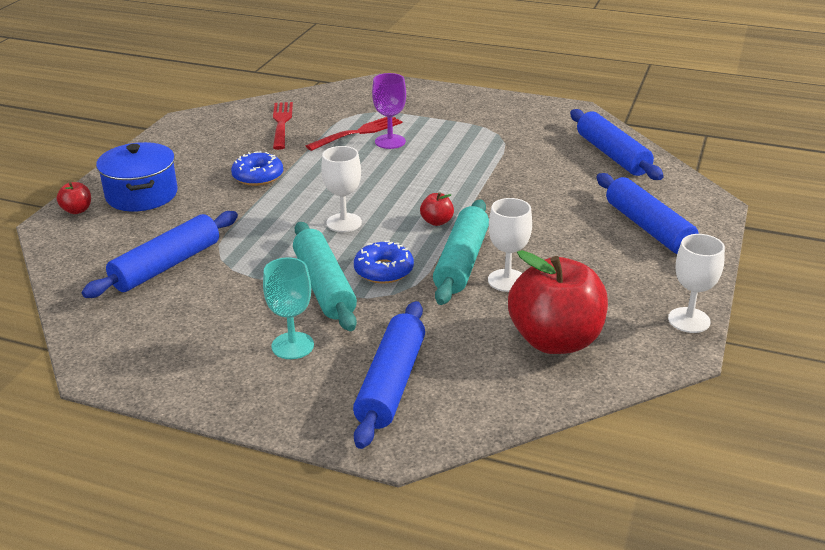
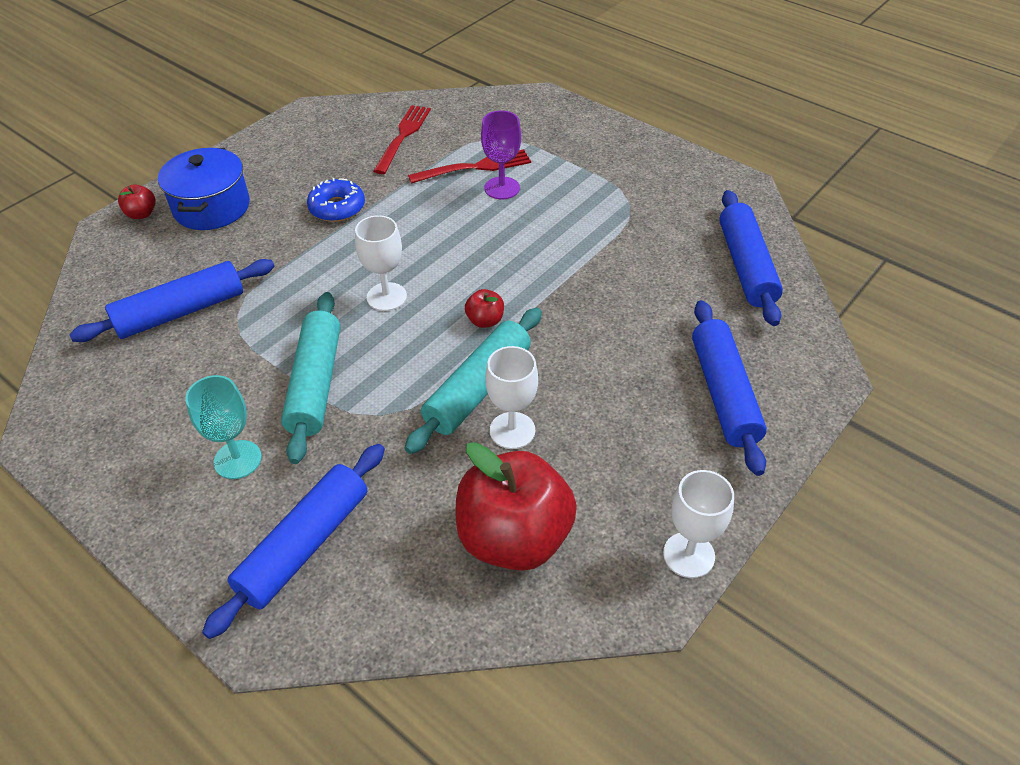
camera: 20 degrees right, 15 degrees up
blue donut [354,240,414,283] -> none

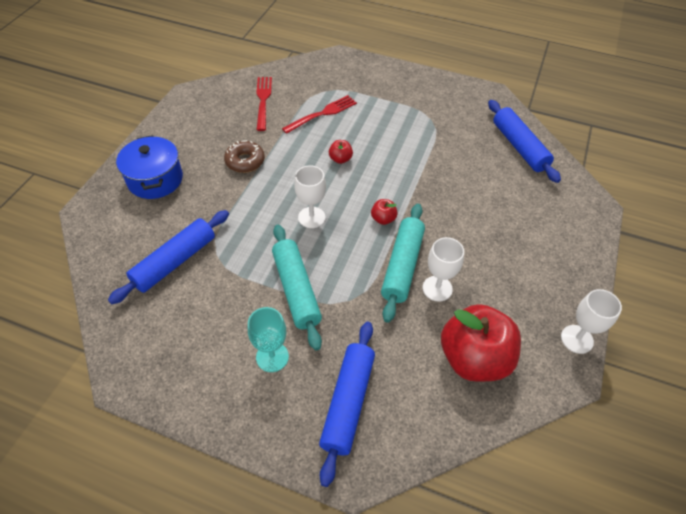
camera: 20 degrees left, 5 degrees up
red apple [118,184,156,219] -> red apple moved to [329,140,353,164]
blue donut [307,178,365,222] -> brown donut [224,140,265,173]
purple goblet [481,111,521,199] -> none
blue rolling pin [692,300,767,476] -> none

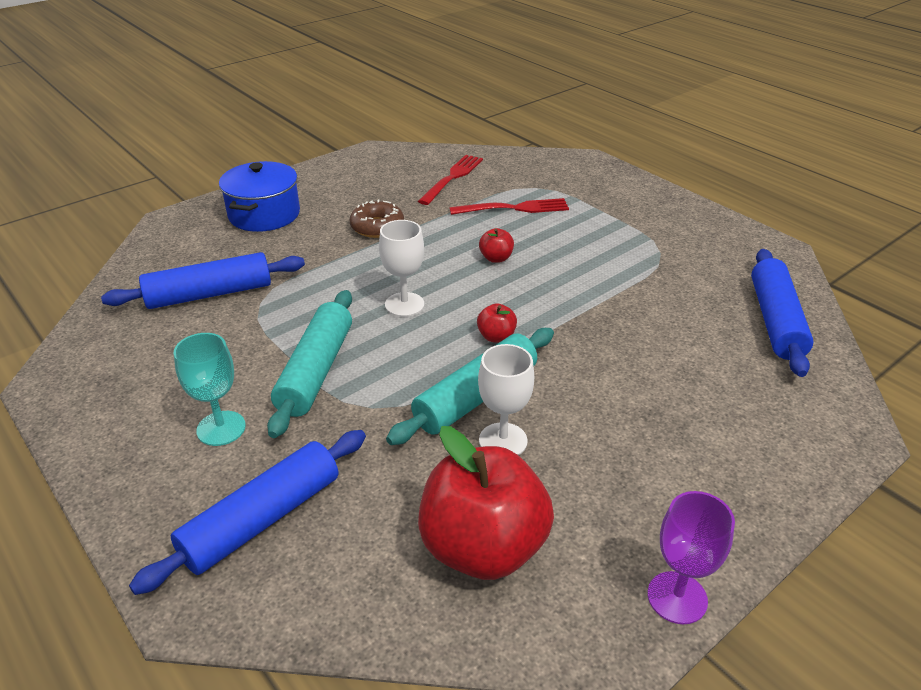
camera: 30 degrees right, 15 degrees down
white goblet [561,289,622,354] -> purple goblet [647,491,735,624]

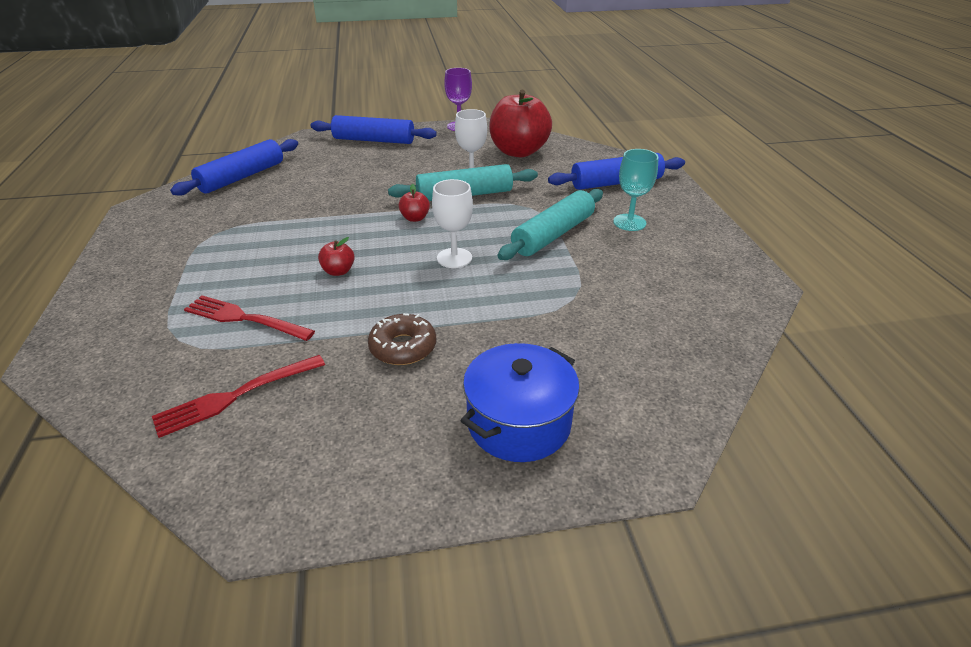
camera: 150 degrees left, 0 degrees up
blue rolling pin [101,252,305,309] -> blue rolling pin moved to [311,115,437,144]

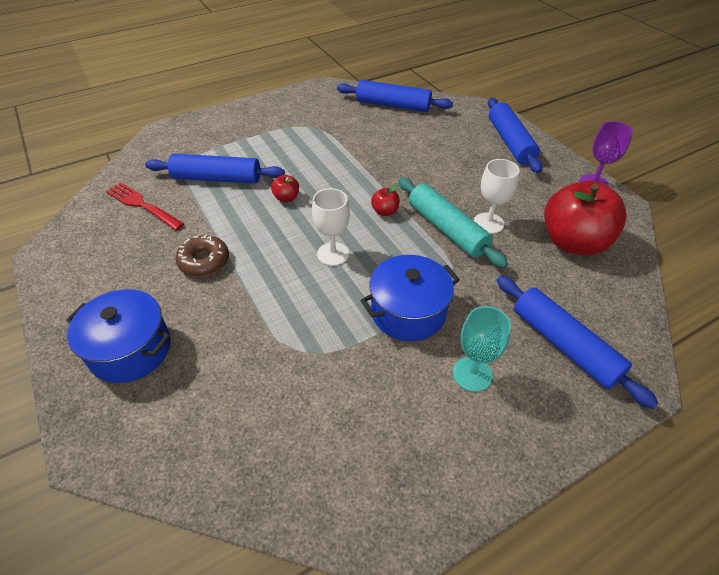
camera: 70 degrees right, 10 degrees up
red fork [184,296,315,341] -> blue rolling pin [145,154,285,184]
turquoise rolling pin [498,189,603,260] -> blue pot [360,255,460,341]

